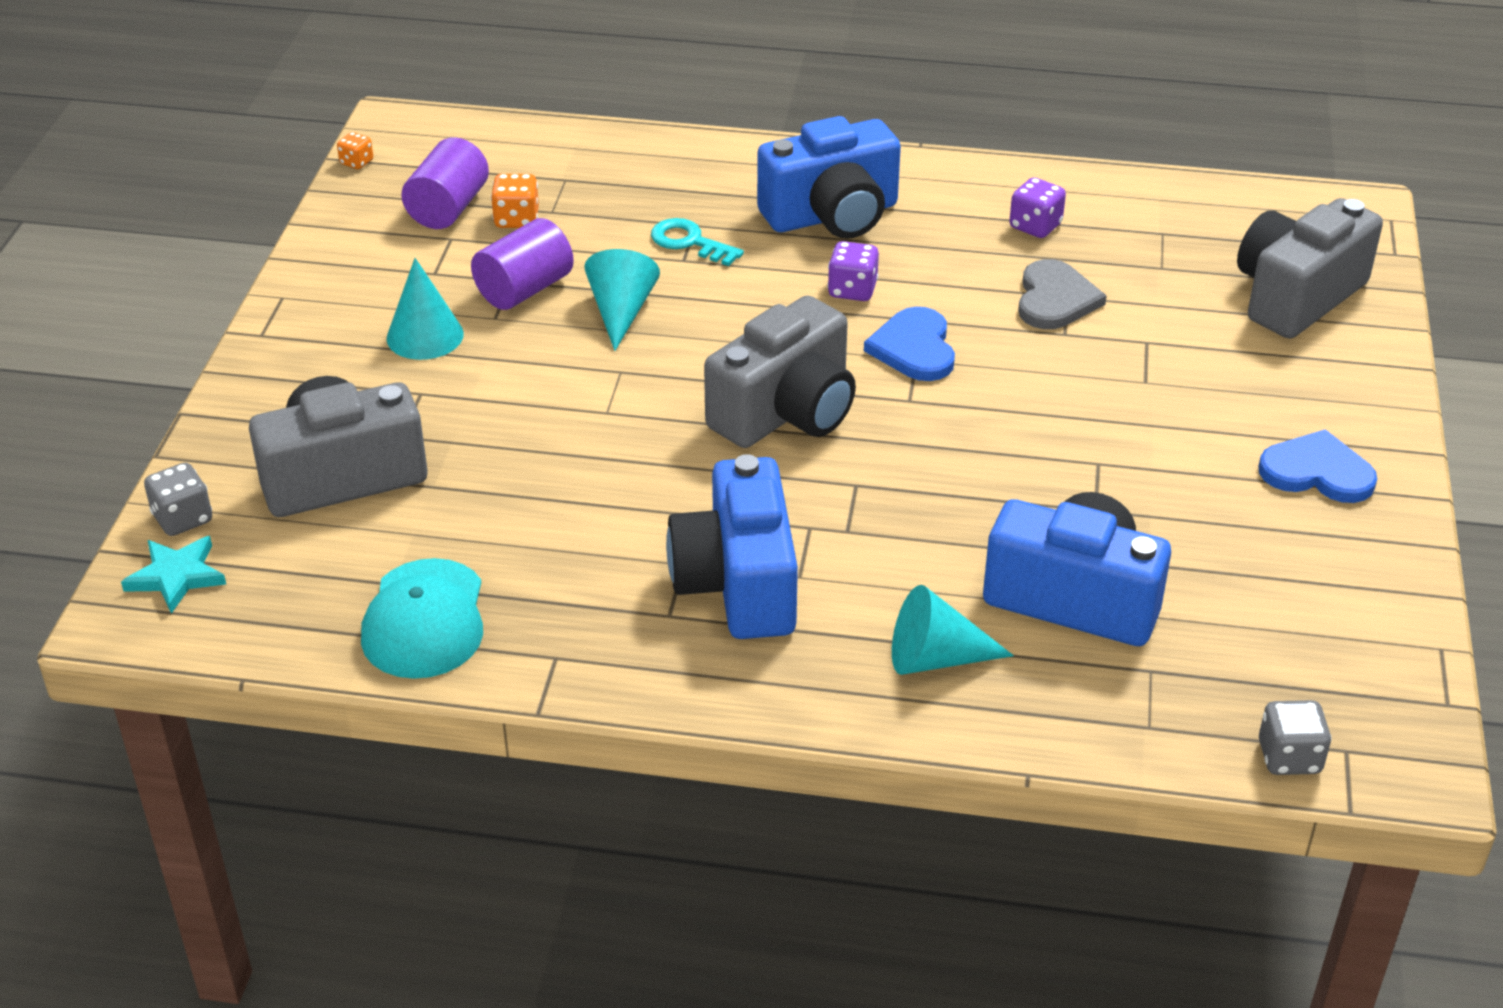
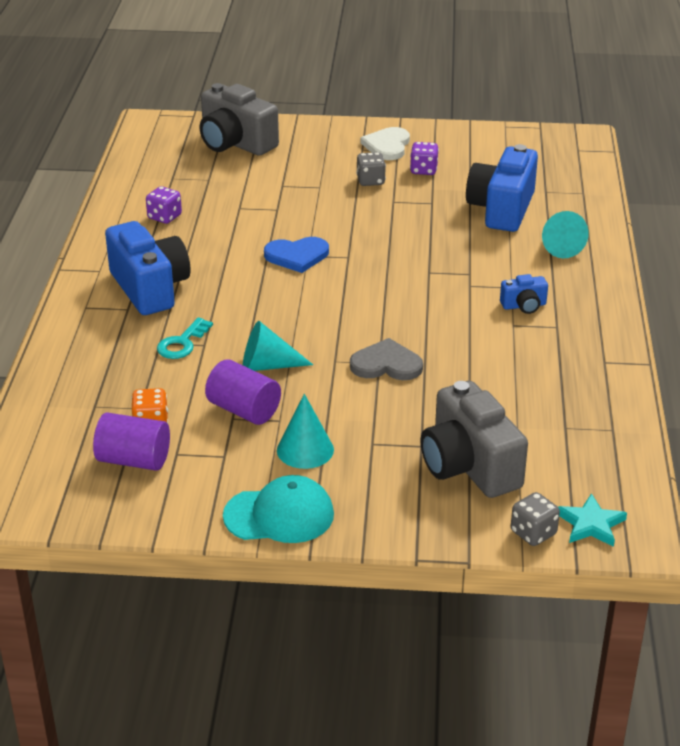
camera: 95 degrees left, 5 degrees down
orange dice [337,132,373,169] -> none
turquoise cap [361,558,483,679] -> turquoise cap moved to [223,475,334,543]
blue camera [666,454,798,639] -> blue camera [500,274,548,314], size x0.47
grey camera [704,295,856,448] -> none
purple dice [827,241,879,301] -> purple dice moved to [410,142,439,175]
grey heart [1018,259,1107,329] -> grey heart moved to [350,338,423,380]
blue heart [1259,429,1377,503] -> white heart [360,127,410,160]
grey dice [1259,700,1332,775] -> grey dice moved to [356,152,386,186]

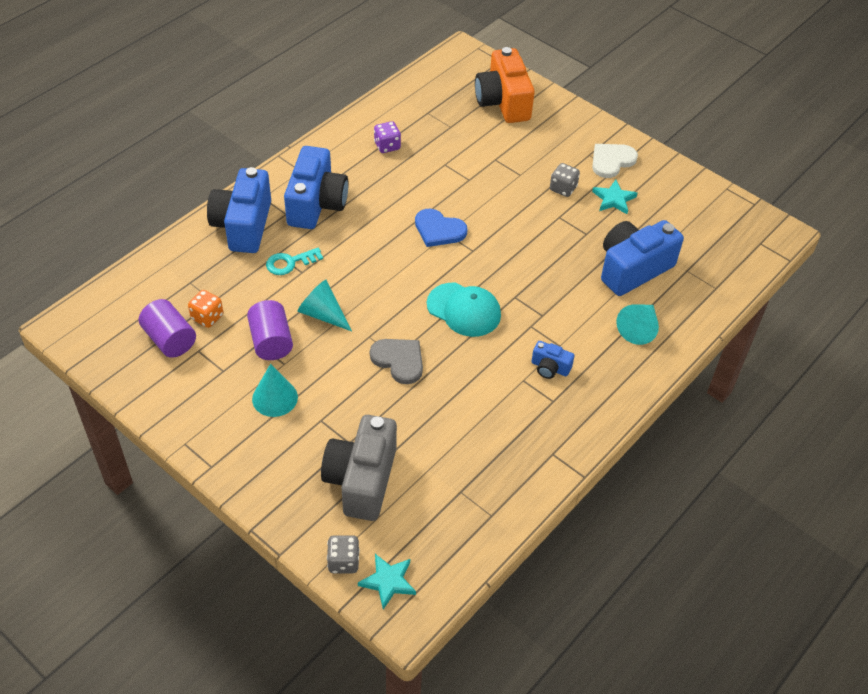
camera: 35 degrees right, 15 degrees up
grey camera [200,83,279,156] -> orange camera [475,47,535,123]
turquoise cap [223,475,334,543] -> turquoise cap moved to [427,283,501,337]
purple dice [410,142,439,175] -> turquoise star [592,180,637,214]
none -> blue camera [207,167,271,253]

